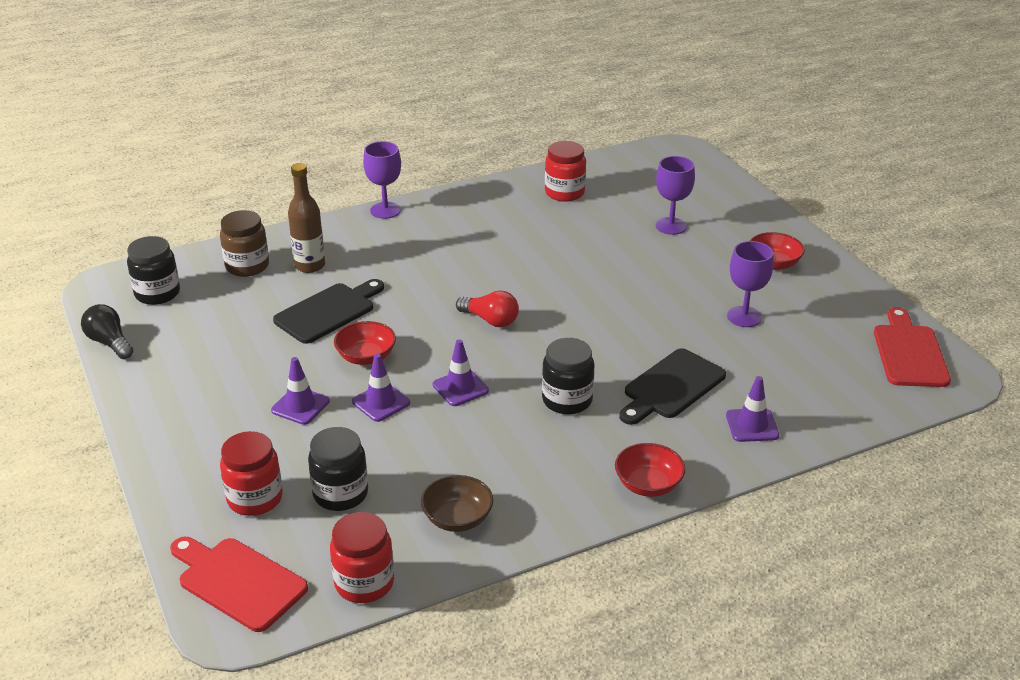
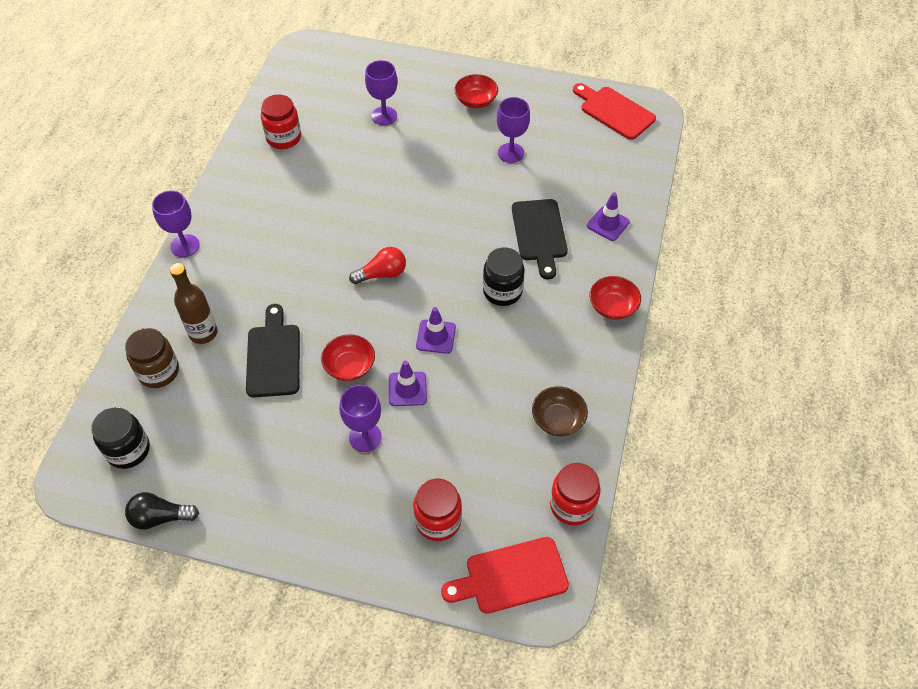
camera: 50 degrees left, 20 degrees up
purple traffic cone [271,357,330,425] -> purple goblet [339,385,382,452]
black jar [308,427,368,511] -> none

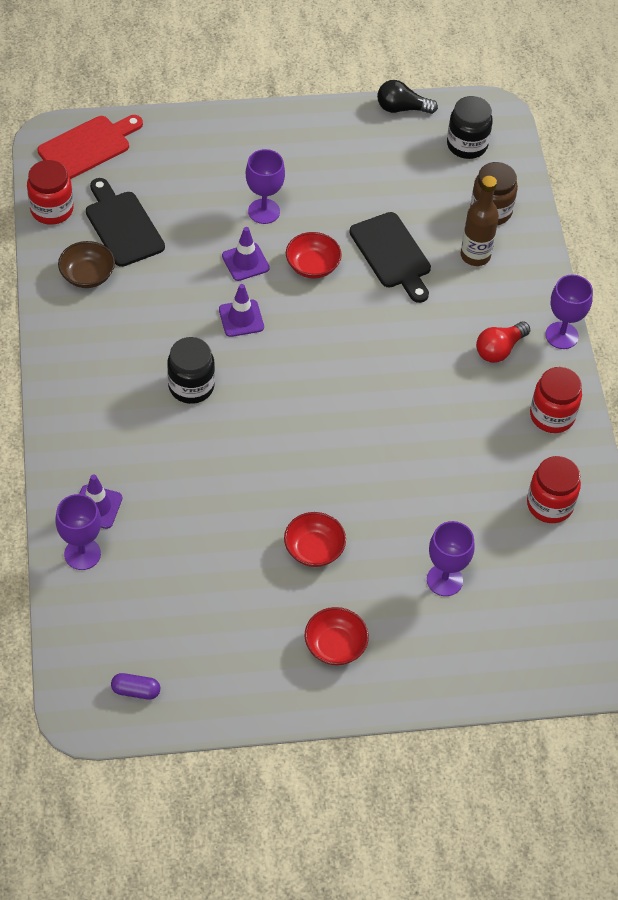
camera: 155 degrees right, 0 degrees up
black light bulb [125,492,199,530] -> black light bulb turned 150 degrees counterclockwise [377,80,438,114]
red light bulb [349,247,406,284] -> red light bulb moved to [476,321,530,363]
red jar [414,479,462,541] -> red jar moved to [530,367,582,433]
purple goblet [497,97,530,163] -> purple goblet moved to [56,494,101,570]
black cutting board [512,199,568,280] -> black cutting board moved to [86,178,165,267]
red cutting board [573,83,656,140] -> purple capsule [111,673,160,700]
red bowl [590,276,641,320] -> red bowl moved to [284,512,346,567]

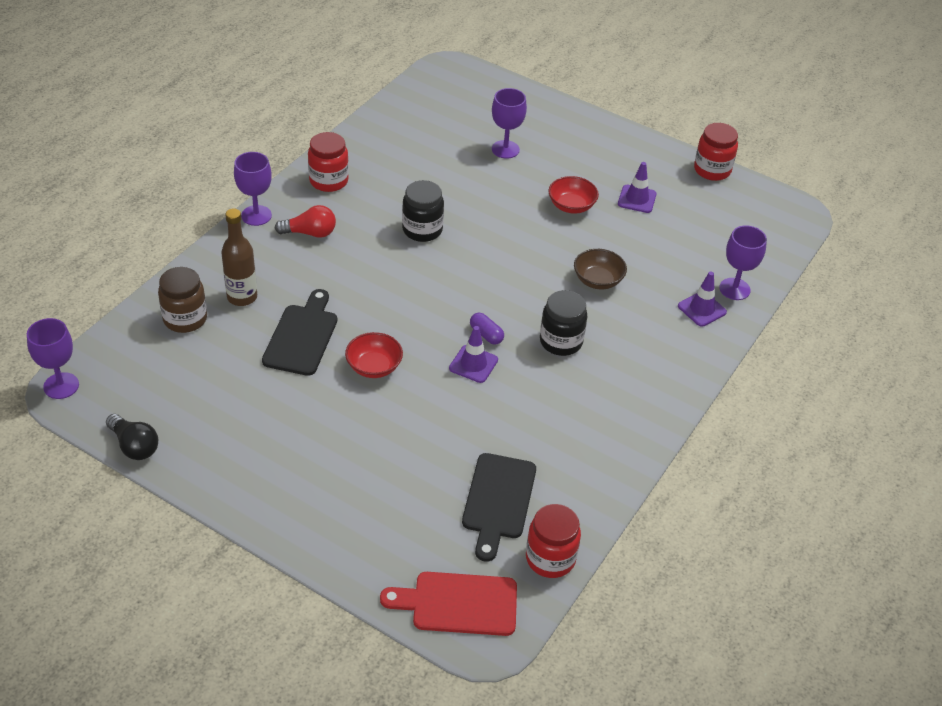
camera: 140 degrees left, 10 degrees down
brown bowl [58,241,115,288] -> brown bowl moved to [574,249,627,289]
purple capsule [111,673,160,700] -> purple capsule moved to [470,313,504,345]
purple traffic cone [222,227,270,281] -> purple traffic cone moved to [618,162,657,213]
purple goblet [246,149,285,224] -> purple goblet moved to [27,318,79,399]
red bowl [305,607,369,665] -> none
black jar [447,96,493,159] -> black jar moved to [402,180,444,242]
red jar [527,456,581,523] -> red jar moved to [694,123,738,181]

